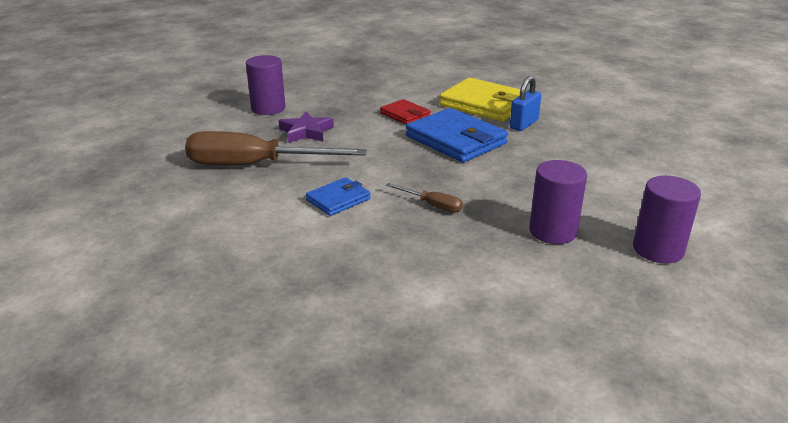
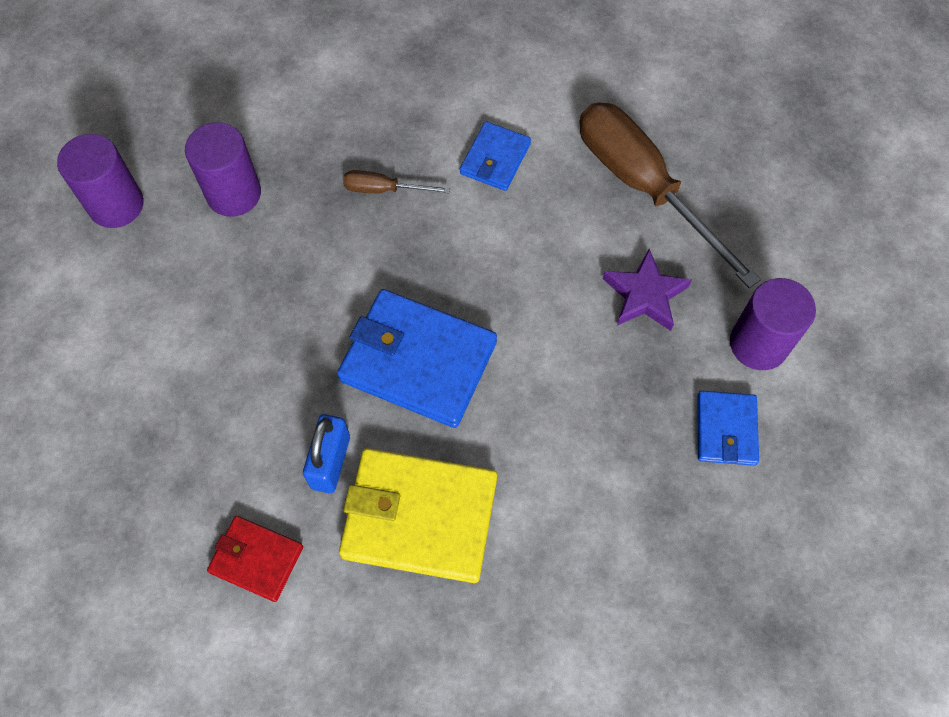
camera: 155 degrees right, 35 degrees up
brown screwdriver [185,131,367,165] -> brown screwdriver turned 105 degrees counterclockwise [579,102,761,288]
red wallet [380,99,431,125] -> red wallet moved to [207,516,303,602]
none -> blue wallet [697,391,759,466]

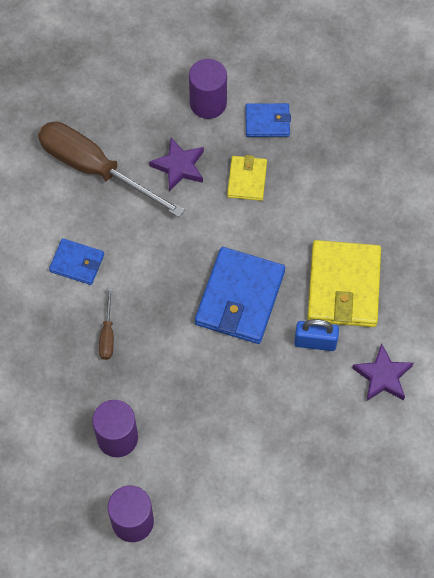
camera: 95 degrees left, 0 degrees up
red wallet [207,516,303,602] -> purple star [352,344,413,401]
brown screwdriver [579,102,761,288] -> brown screwdriver turned 75 degrees clockwise [38,121,185,217]
none -> yellow wallet [227,155,267,201]

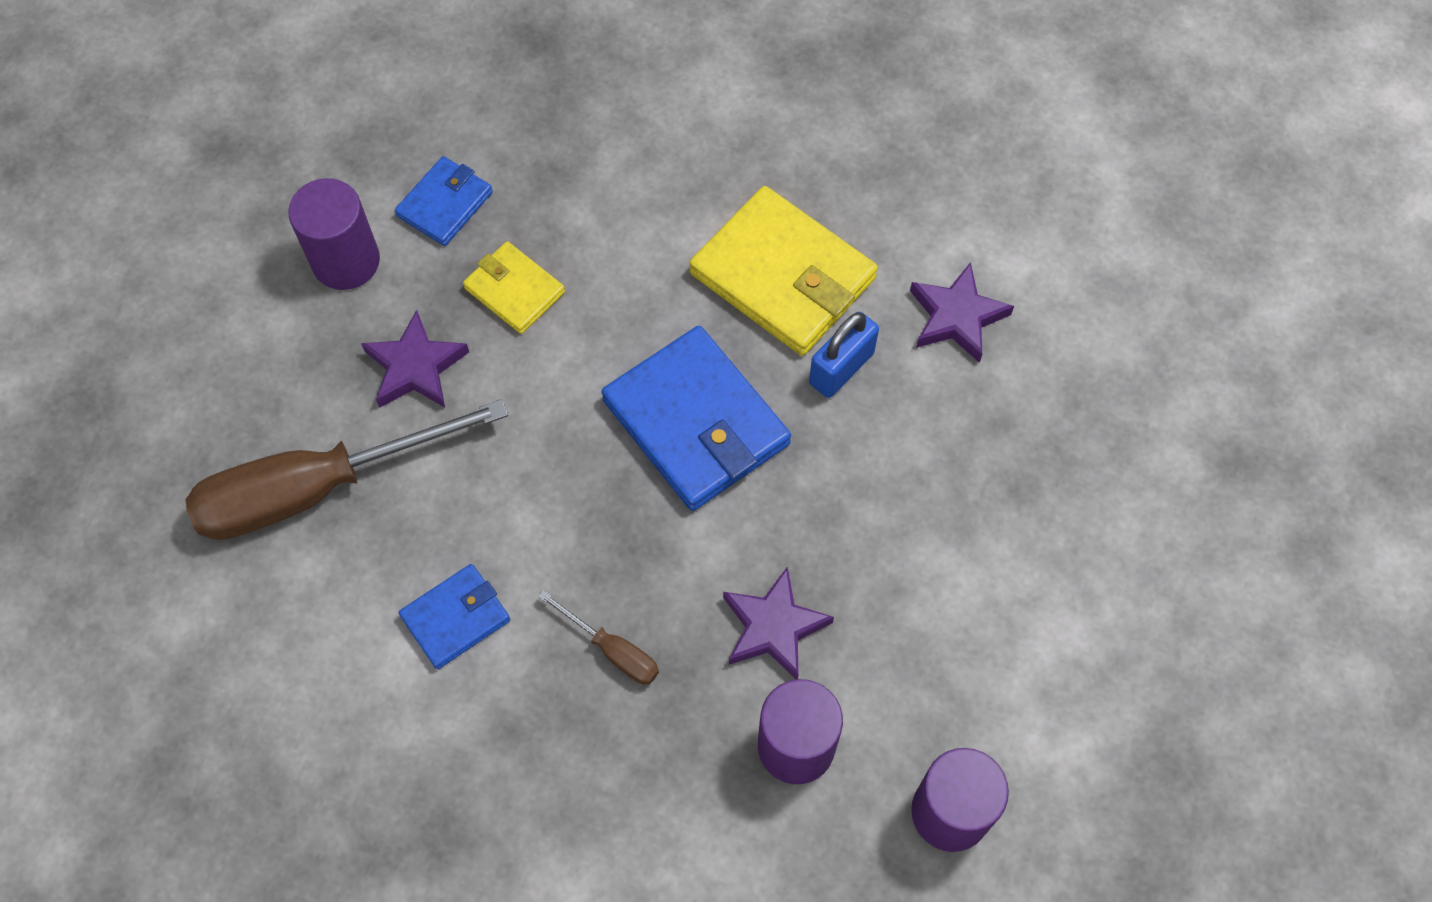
camera: 55 degrees left, 0 degrees up
none -> purple star [723,567,834,679]

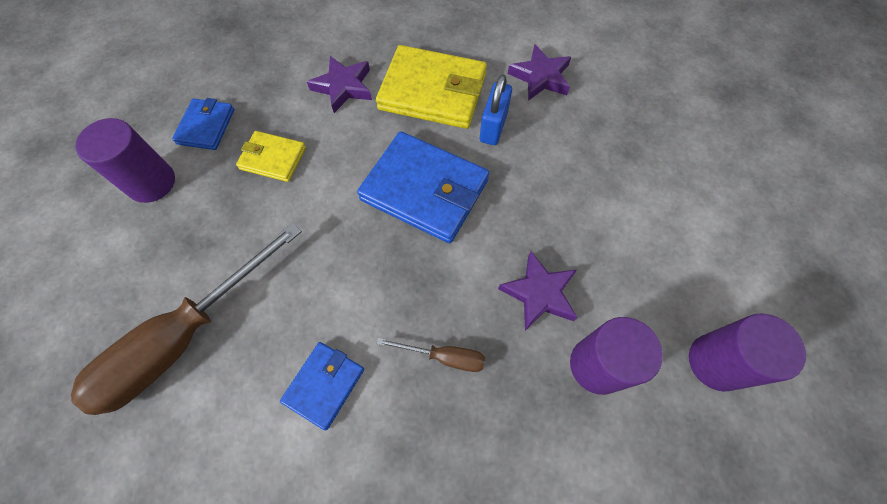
camera: 25 degrees left, 0 degrees up
purple star [361,310,469,408] -> purple star moved to [307,56,372,113]

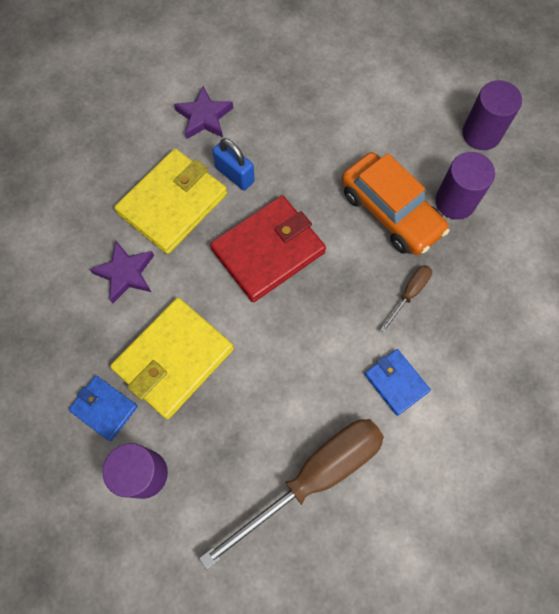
camera: 65 degrees left, 5 degrees up
brown screwdriver [71,223,302,415] -> brown screwdriver turned 105 degrees counterclockwise [199,419,384,570]
yellow wallet [236,131,306,182] -> yellow wallet [110,298,234,419], size x1.85
blue wallet [357,131,489,243] -> red wallet [210,195,326,302]
purple star [498,251,578,331] -> orange car [342,152,450,255]

